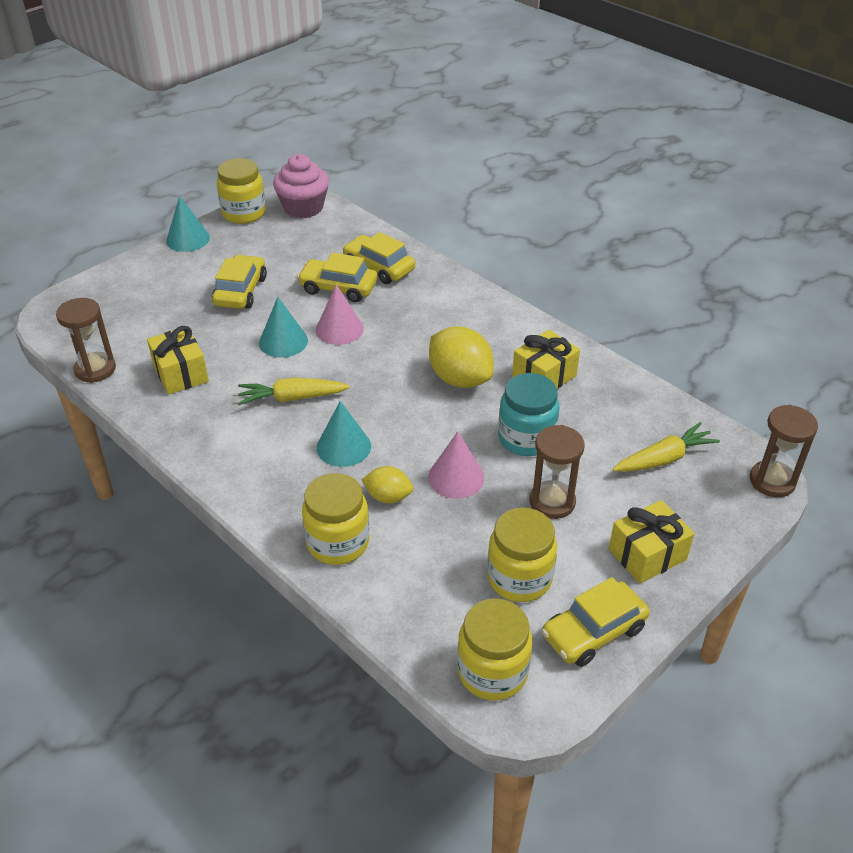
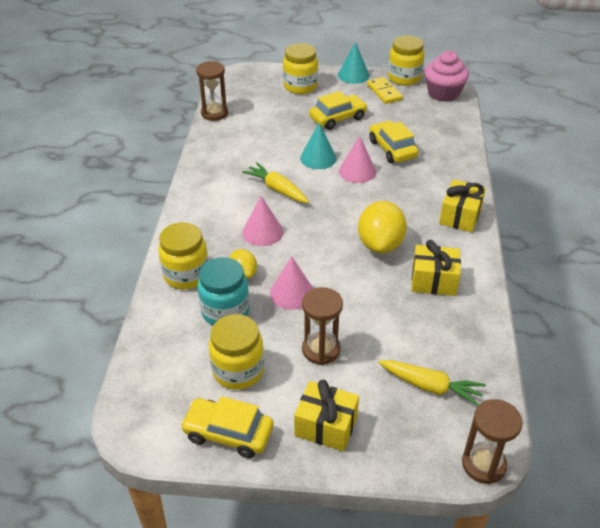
camera: 50 degrees right, 0 degrees up
yellow gift [147,326,209,395] -> yellow gift moved to [439,179,486,232]
turquoise cone [317,401,371,467] -> pink cone [242,196,283,246]
yellow car [342,232,415,284] -> none
yellow jar [457,598,532,700] -> yellow jar moved to [283,43,318,94]
turquoise jar [498,373,559,456] -> turquoise jar moved to [198,257,249,325]
none -> yellow domino [367,77,403,104]

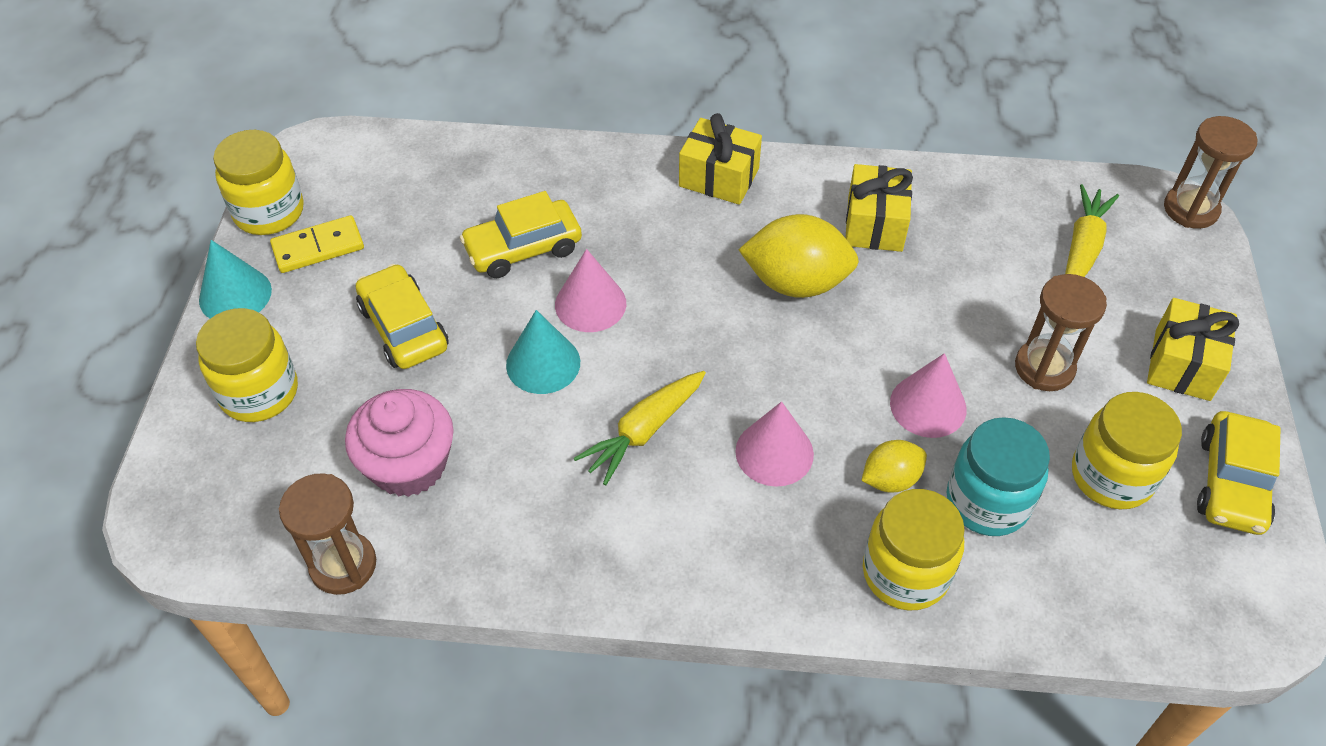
camera: 90 degrees left, 10 degrees up
pink cupcake [424,51,469,102] -> pink cupcake moved to [345,389,454,497]

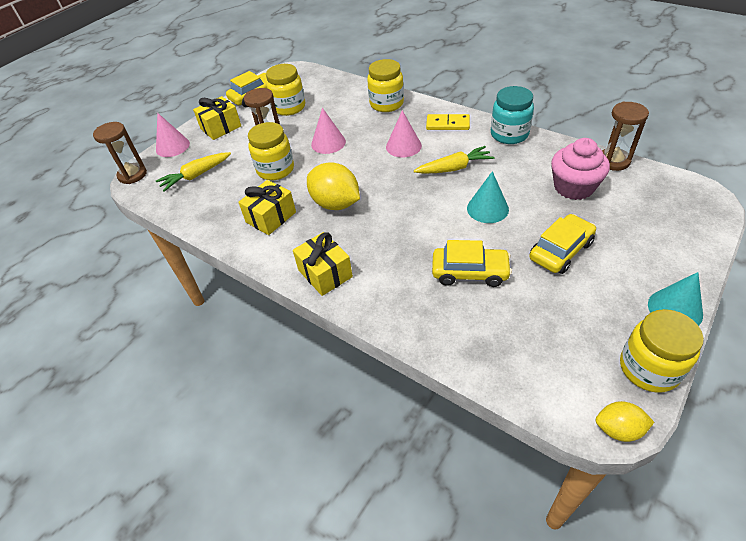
camera: 145 degrees left, 5 degrees down
yellow jar [196,308,298,422] -> yellow jar moved to [248,122,294,180]
yellow domino [270,215,364,273] -> yellow domino moved to [426,114,470,130]
yellow car [356,264,449,369] -> yellow car turned 135 degrees counterclockwise [529,214,596,274]
pink cone [555,249,626,332] -> pink cone moved to [156,113,190,157]
yellow lemon [861,440,927,492] -> yellow lemon moved to [596,401,654,442]
turquoise jar [947,417,1050,536] -> turquoise jar moved to [491,86,534,144]

